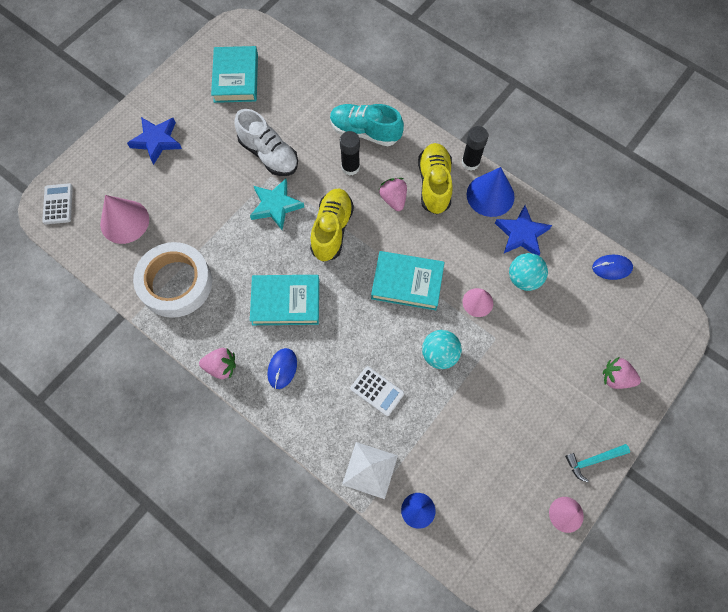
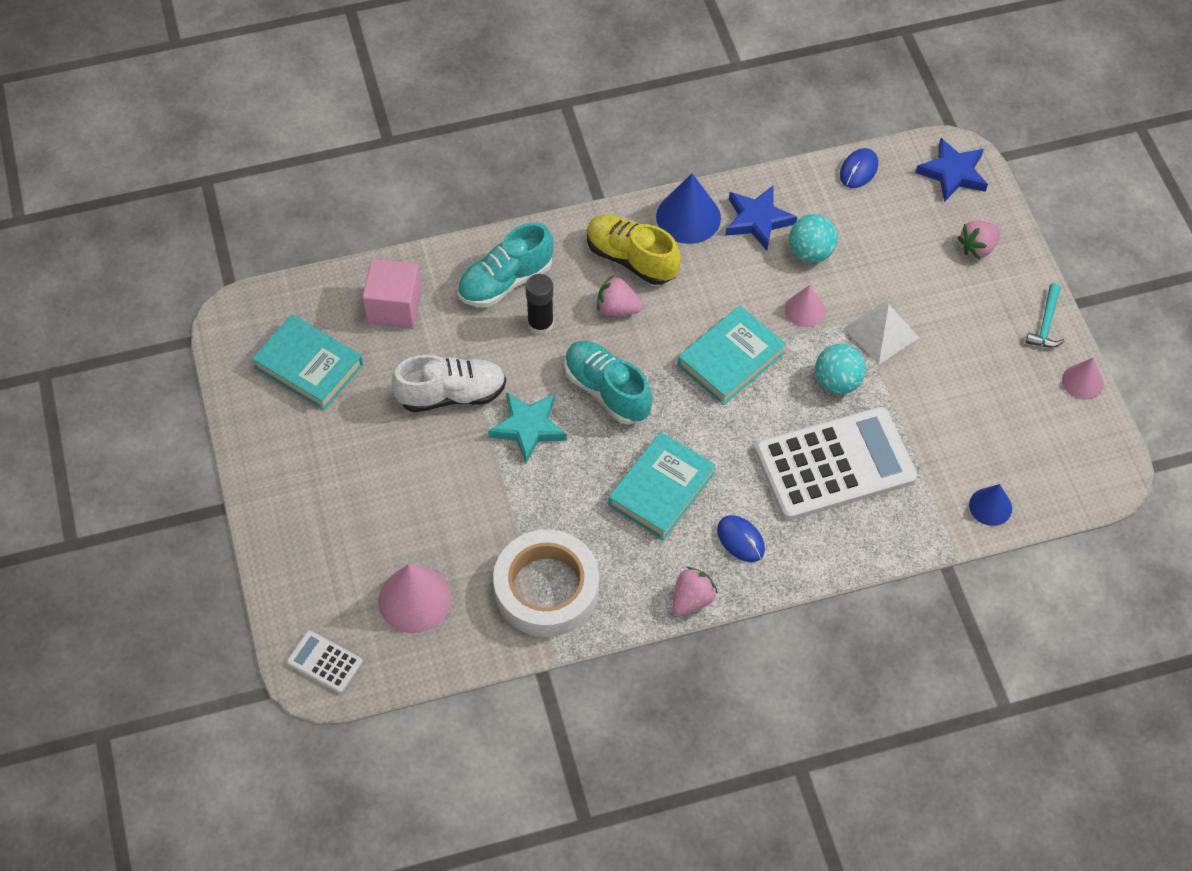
camera: 55 degrees left, 10 degrees down
blue star [127,117,182,165] -> blue star moved to [916,138,988,202]
yellow shoe [310,189,354,262] -> turquoise shoe [564,341,652,424]
white pyramid [342,442,398,499] -> white pyramid moved to [844,302,919,365]
white calculator [350,366,404,416] -> white calculator [755,407,917,520], size x2.29
black glue stick [461,126,488,171] -> none
none -> pink cube [362,259,422,329]

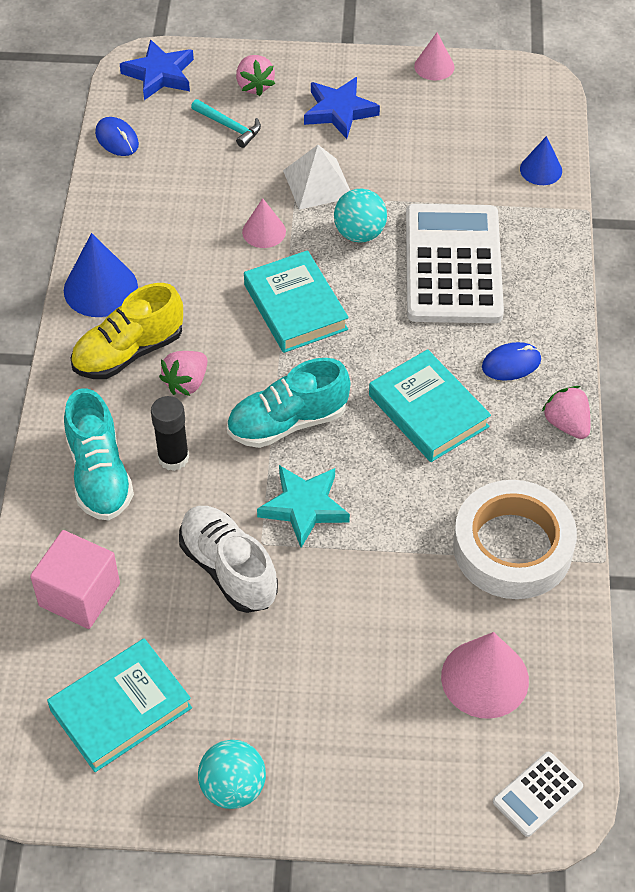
camera: 70 degrees left, 5 degrees down
white shoe [391,354,506,412] -> white shoe turned 45 degrees counterclockwise [179,506,278,613]
blue star [725,186,797,251] -> blue star moved to [304,77,380,139]
turquoise ball [789,214,838,263] -> turquoise ball moved to [198,740,266,809]
turquoise hammer [1026,283,1065,348] -> turquoise hammer moved to [191,99,261,148]

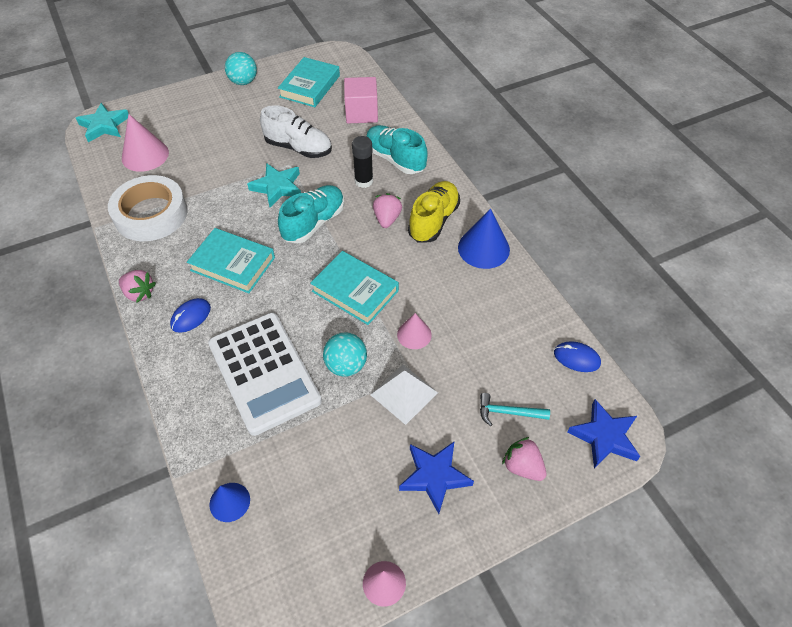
camera: 150 degrees right, 0 degrees up
white calculator [493,751,583,837] -> turquoise star [76,103,129,142]

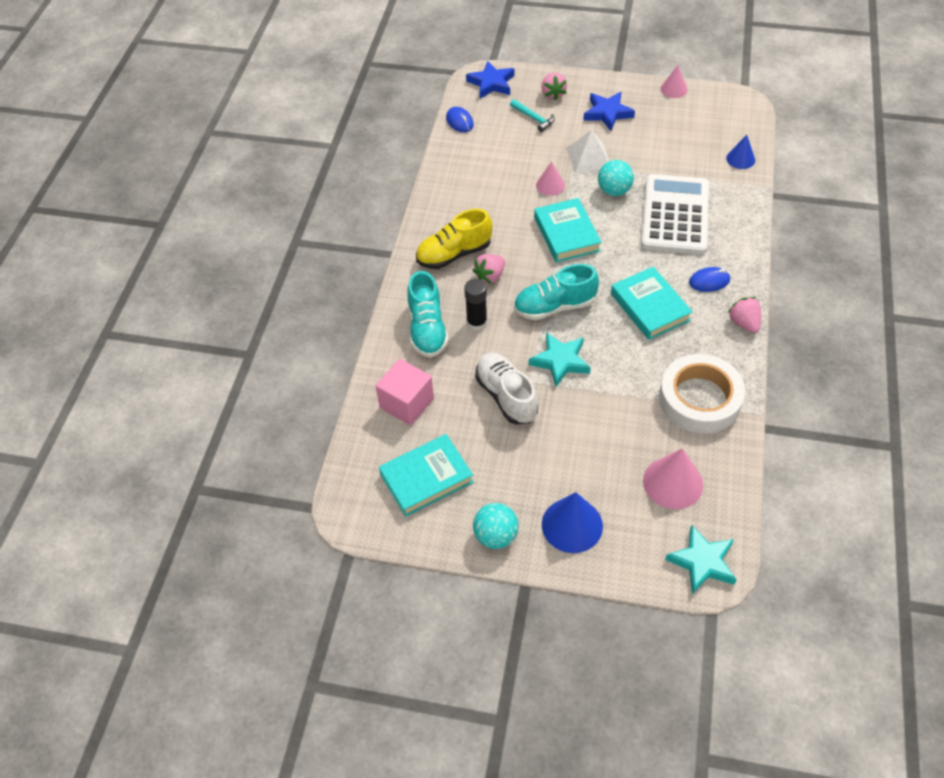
camera: 140 degrees left, 0 degrees up
blue cone [458,209,510,269] -> blue cone moved to [542,492,603,553]

